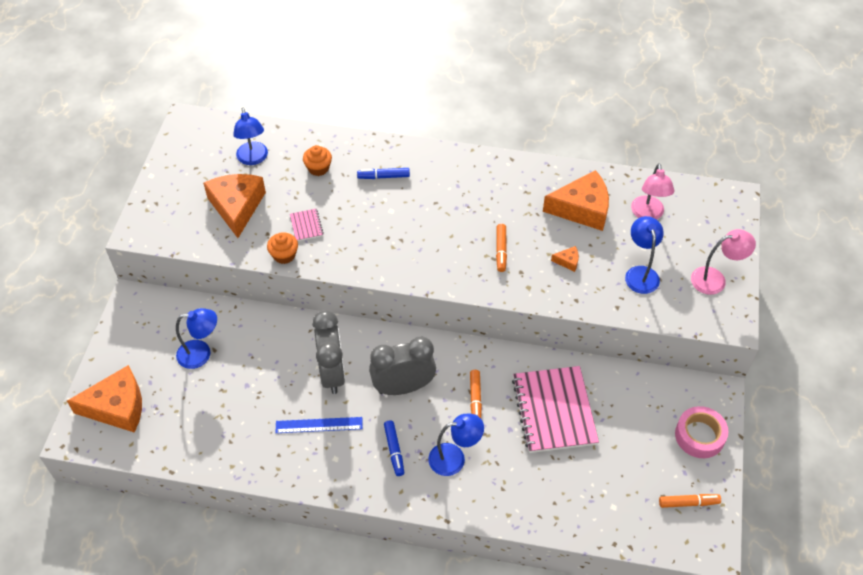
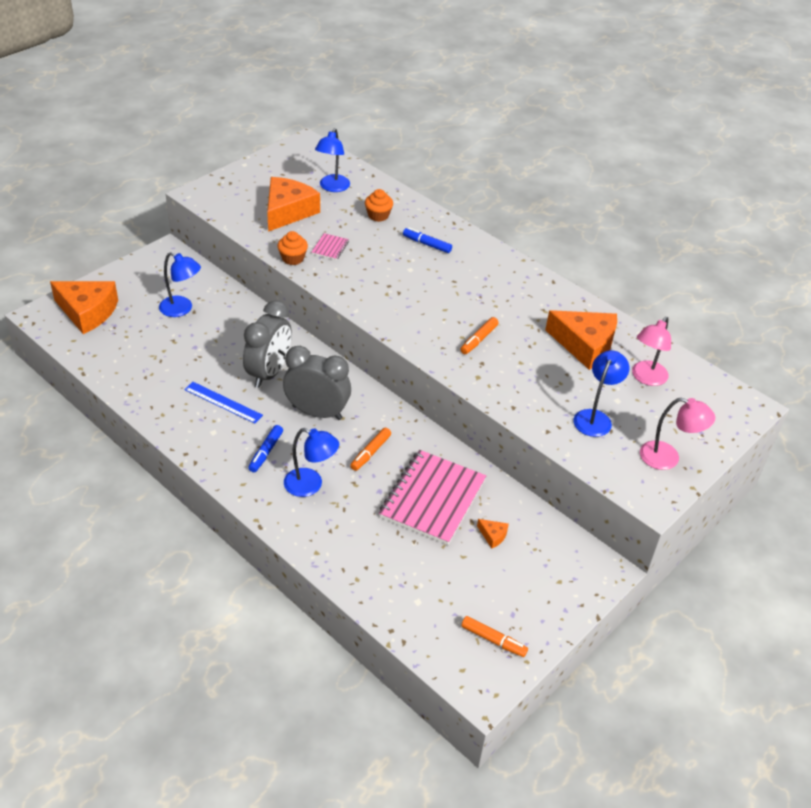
camera: 30 degrees right, 10 degrees down
orange cheese [551,246,579,272] -> orange cheese moved to [477,519,509,549]
pink tape [675,406,728,458] -> none

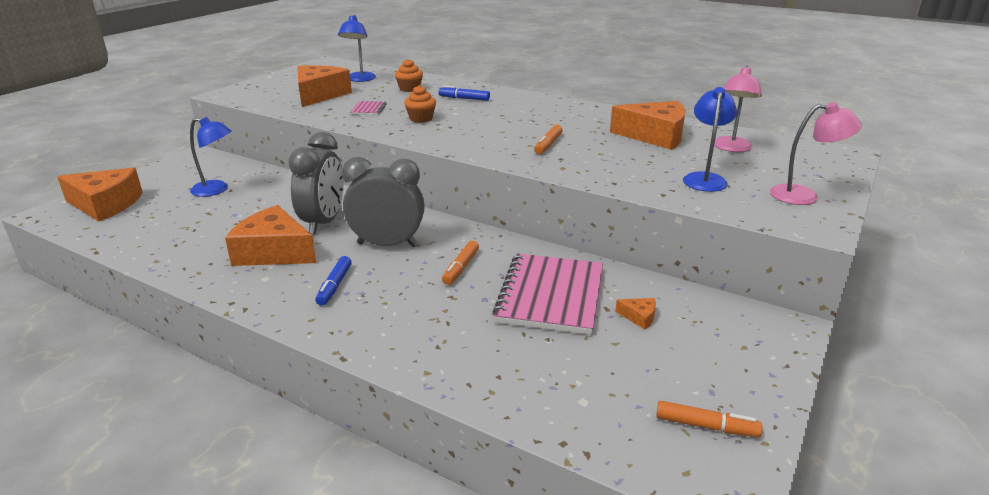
camera: 10 degrees left, 15 degrees down
blue ruler [185,382,263,424] -> orange cheese [225,205,316,266]
orange cupcake [277,231,308,265] -> orange cupcake moved to [404,85,436,123]
blue lamp [284,428,339,497] -> none

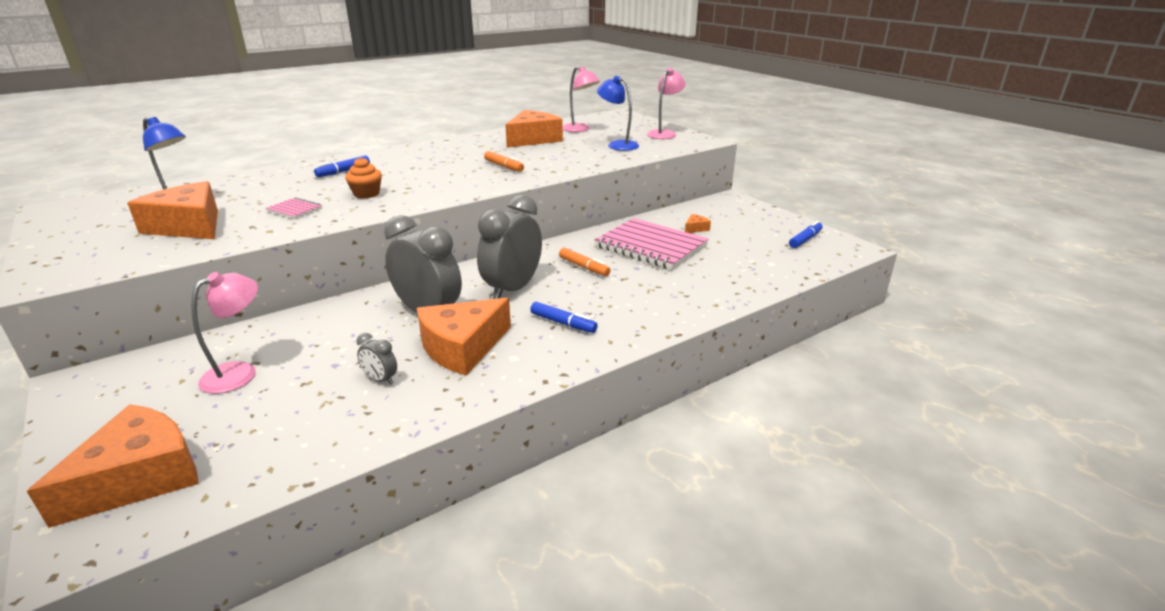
camera: 65 degrees left, 0 degrees up
blue lamp [190,117,232,197] -> pink lamp [191,272,258,394]
orange cupcake [395,59,423,92] -> none
orange marker [656,401,763,437] -> blue marker [789,221,823,248]
none -> grey clock [357,333,397,385]

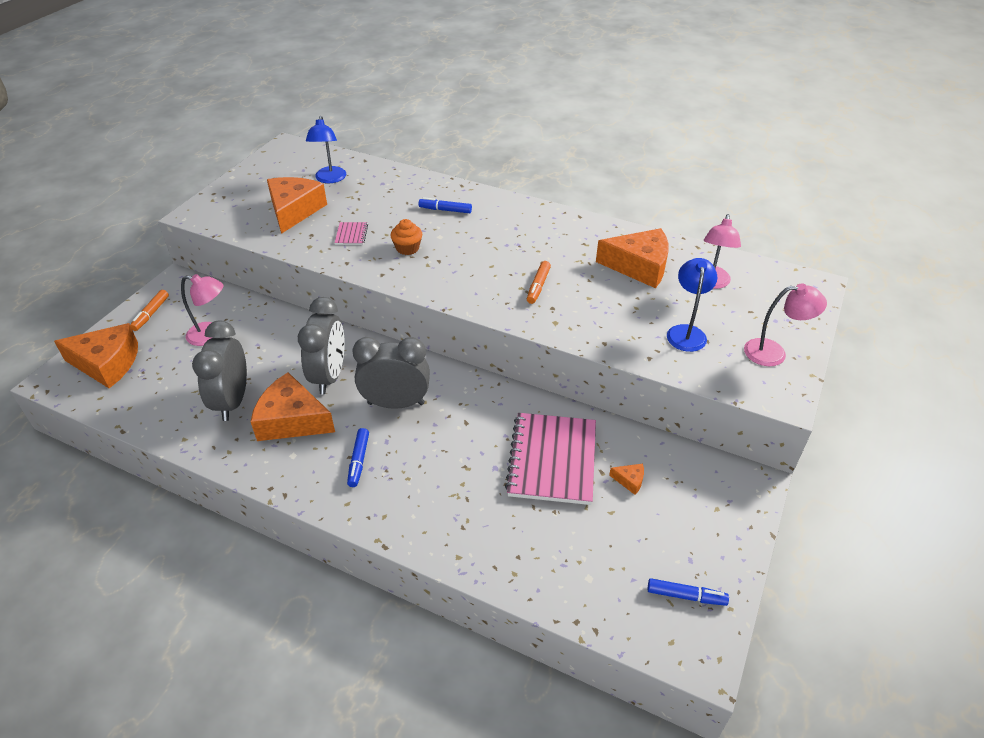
camera: 60 degrees right, 15 degrees up
grey clock [357,333,397,385] -> grey clock [192,320,247,421], size x2.29
orange marker [559,248,611,276] -> orange marker moved to [130,290,169,331]

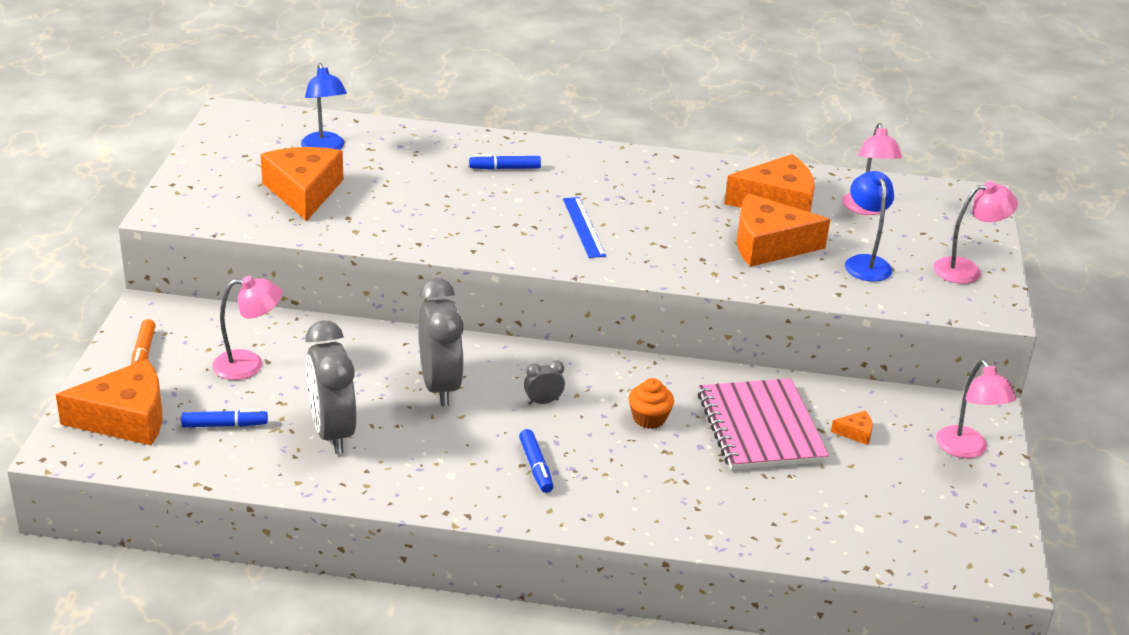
camera: 20 degrees left, 10 degrees down
orange cheese [251,372,335,441] -> orange cheese moved to [737,194,830,267]
pink notebook [334,222,368,245] -> none
grey clock [353,337,430,409] -> grey clock [524,360,565,405], size x0.44
orange cupcake [390,219,422,255] -> orange cupcake moved to [629,378,674,429]
orange marker [527,261,551,304] -> none
blue marker [647,578,729,606] -> blue marker moved to [181,409,268,427]
none -> blue ruler [563,197,606,258]
none -> pink lamp [936,360,1016,458]

